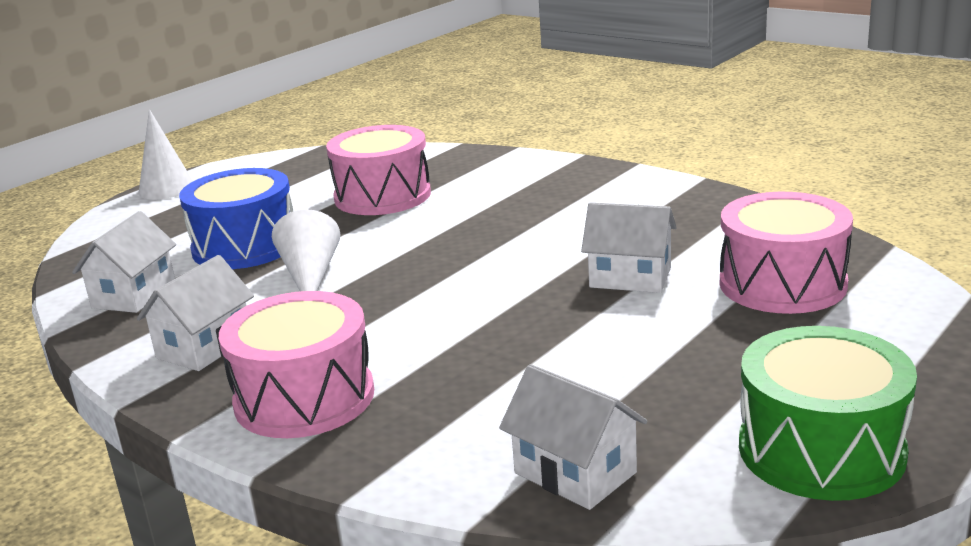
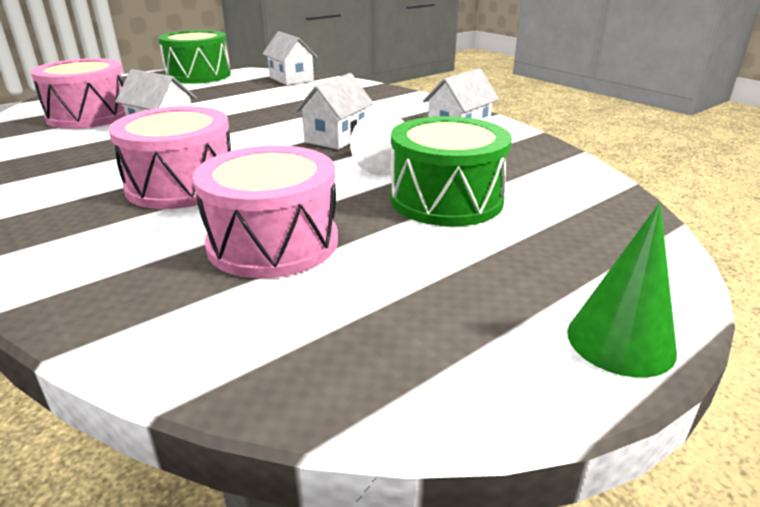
camera: 170 degrees left, 5 degrees up
white house [72,211,176,313] -> white house moved to [295,73,374,150]
white cone [138,109,193,199] -> green cone [567,202,677,377]
blue drum [179,168,293,269] -> green drum [390,116,512,226]
pink drum [219,291,374,438] -> pink drum moved to [109,106,231,209]

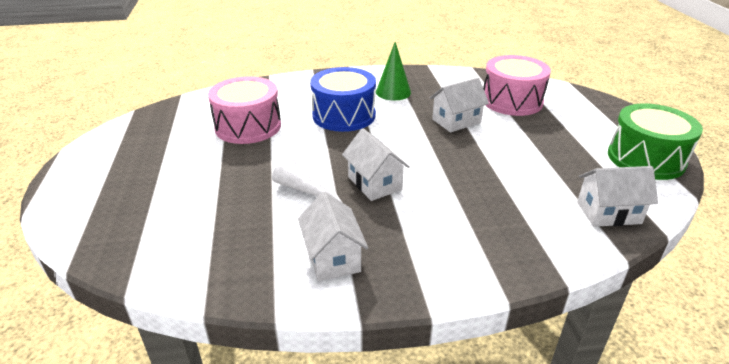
camera: 120 degrees right, 5 degrees up
pink drum [109,106,231,209] -> blue drum [310,67,376,132]
green drum [390,116,512,226] -> none
green cone [567,202,677,377] -> green cone moved to [376,42,411,100]

